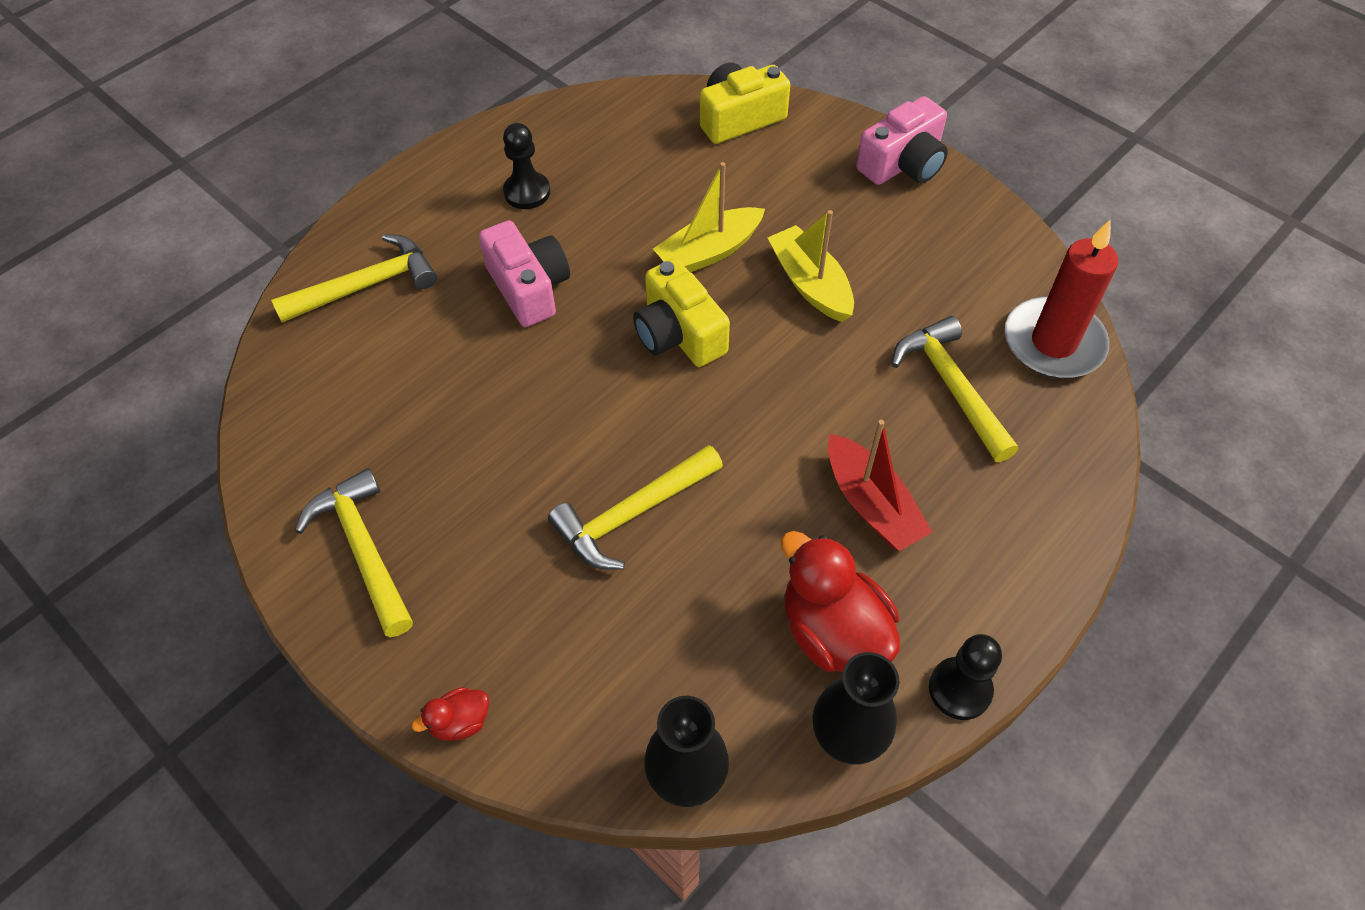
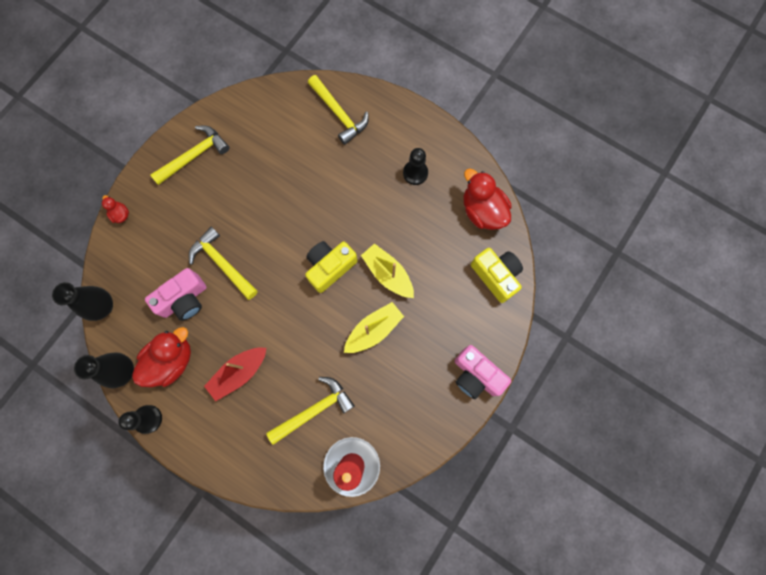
camera: 80 degrees right, 20 degrees up
pink camera [479,221,570,327] -> pink camera moved to [145,268,207,321]
none -> red duck [464,168,512,230]

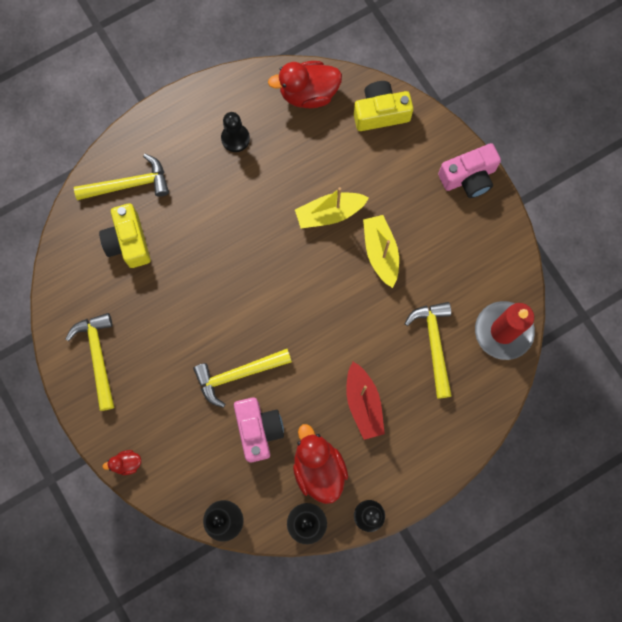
camera: 65 degrees left, 0 degrees up
yellow camera [305,241,357,293] -> yellow camera moved to [99,203,150,268]

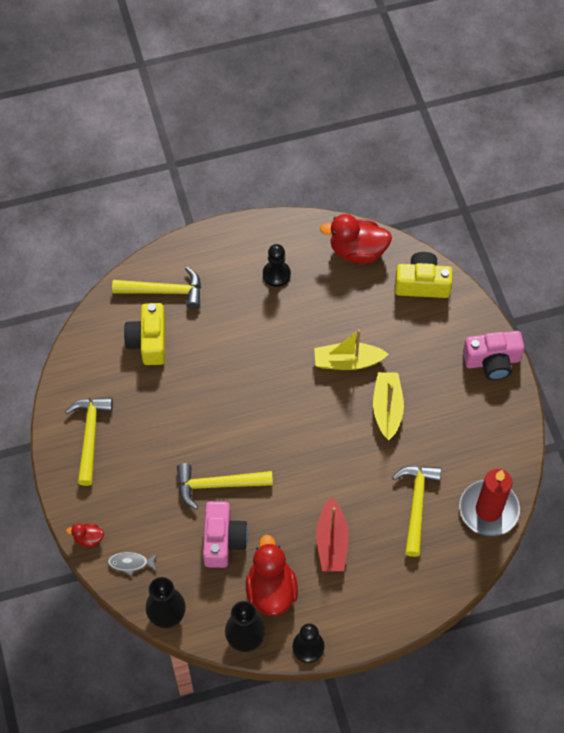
camera: 15 degrees right, 15 degrees down
none -> grey fish [107,552,157,576]

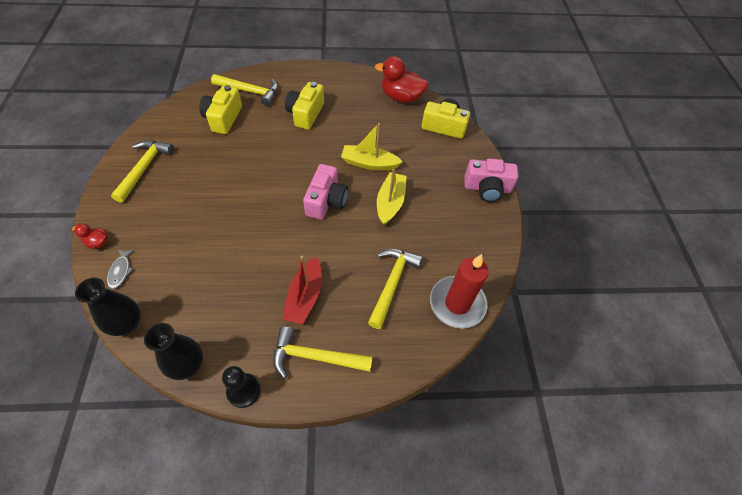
camera: 10 degrees right, 5 degrees down
grey fish [107,552,157,576] -> grey fish turned 105 degrees counterclockwise [107,249,134,289]
yellow hammer [177,464,273,510] -> yellow hammer moved to [273,326,373,379]
pink camera [203,501,248,568] -> pink camera moved to [303,164,348,220]
red duck [246,535,298,616] -> none
black pawn [263,244,291,287] -> none
none -> yellow camera [285,82,324,130]

